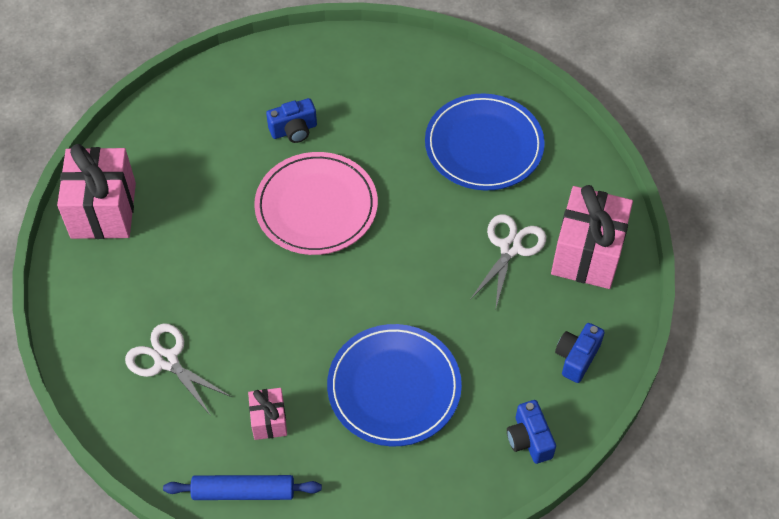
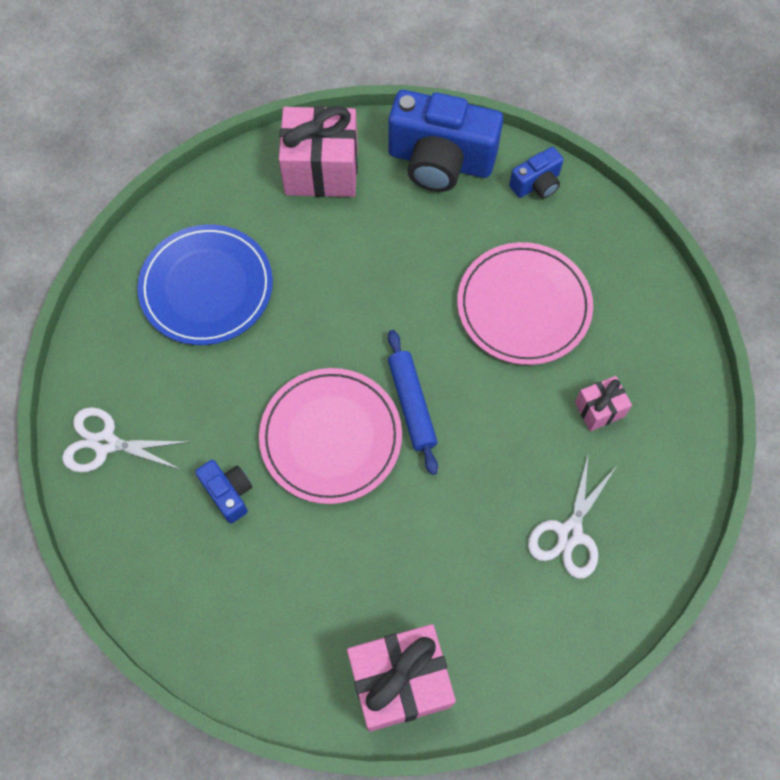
camera: 105 degrees left, 10 degrees up
blue rolling pin [163,475,322,500] -> blue rolling pin moved to [388,330,438,475]
blue plate [327,324,462,446] -> pink plate [457,242,593,365]
white scissors [470,214,547,311] -> white scissors moved to [62,407,188,472]
blue camera [555,323,605,383] -> blue camera [388,90,503,192], size x2.09

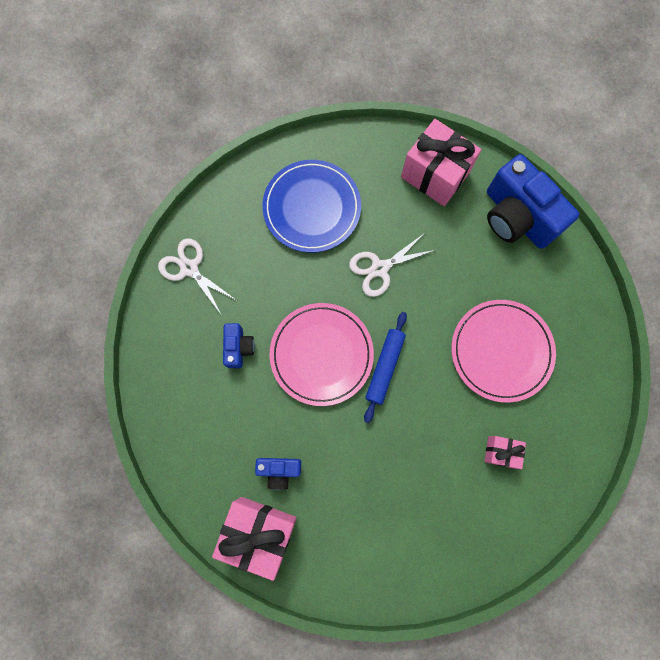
camera: 35 degrees right, 10 degrees up
blue camera [509,147,563,199] -> blue camera moved to [255,458,301,490]
white scissors [528,452,616,579] -> white scissors moved to [349,232,435,297]

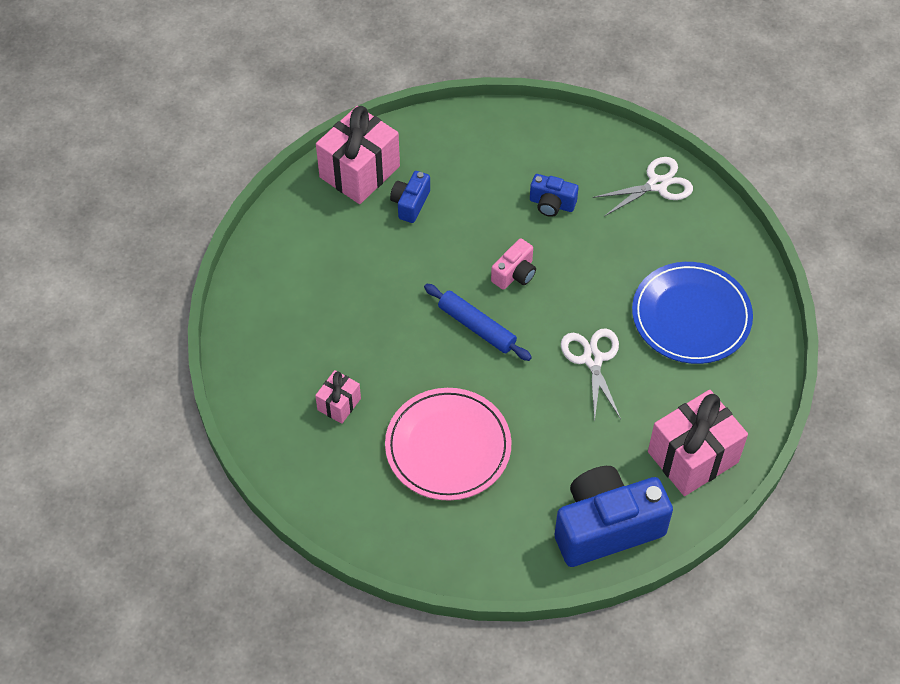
camera: 110 degrees right, 20 degrees down
pink plate [269,303,374,406] -> pink camera [491,238,536,290]

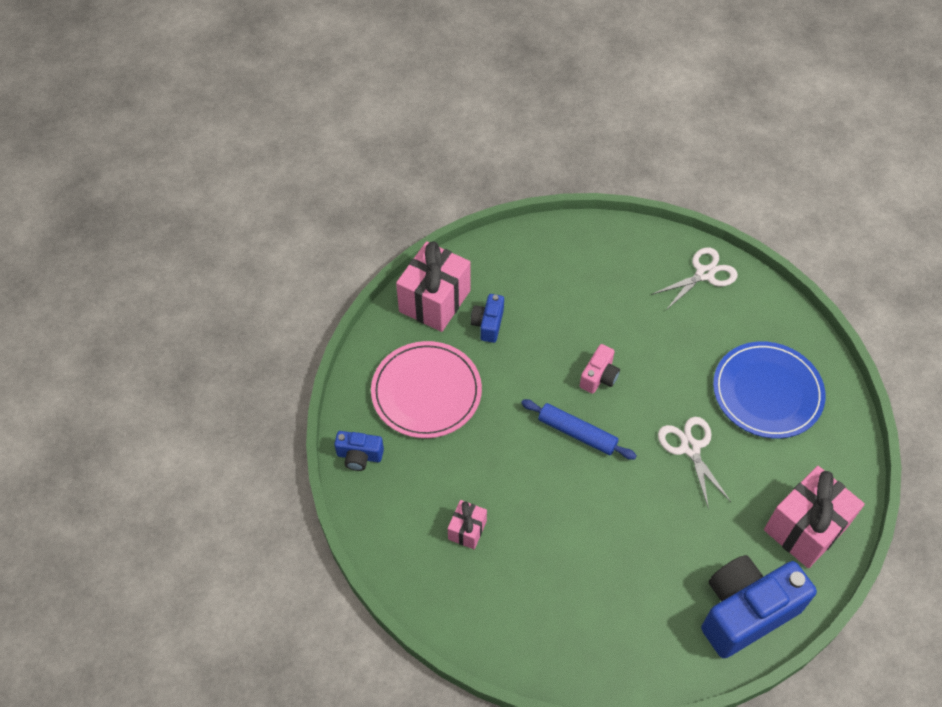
camera: 10 degrees left, 0 degrees up
pink plate [385,388,511,501] -> pink plate moved to [371,341,482,438]
blue camera [530,174,579,217] -> blue camera moved to [334,431,384,471]

